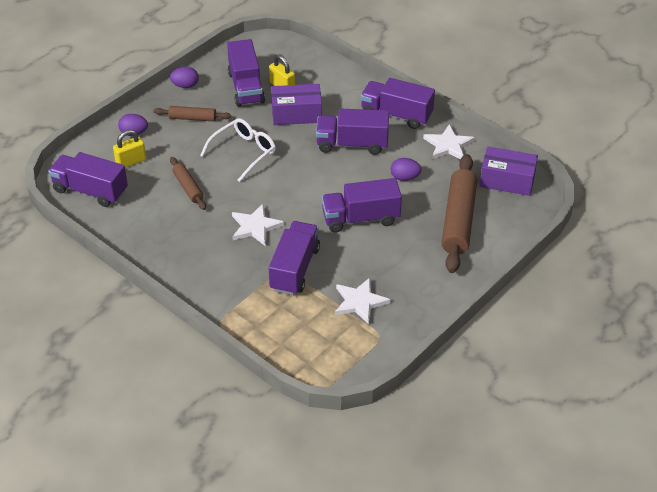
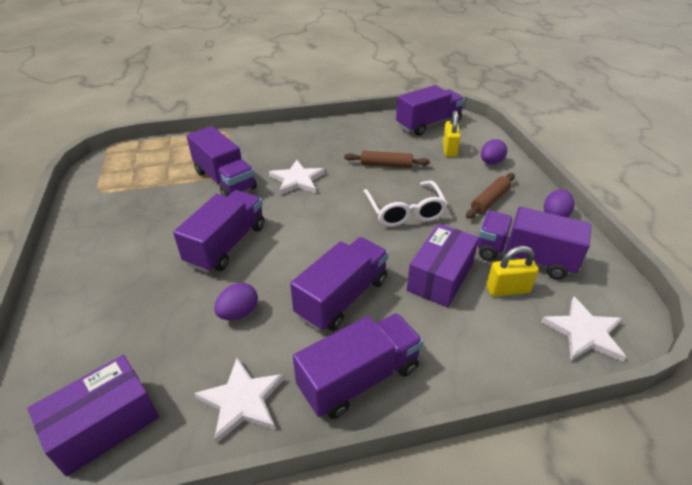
camera: 125 degrees right, 5 degrees down
white star [335,278,390,325] -> white star moved to [541,296,626,362]
brown rolling pin [442,154,477,273] -> none

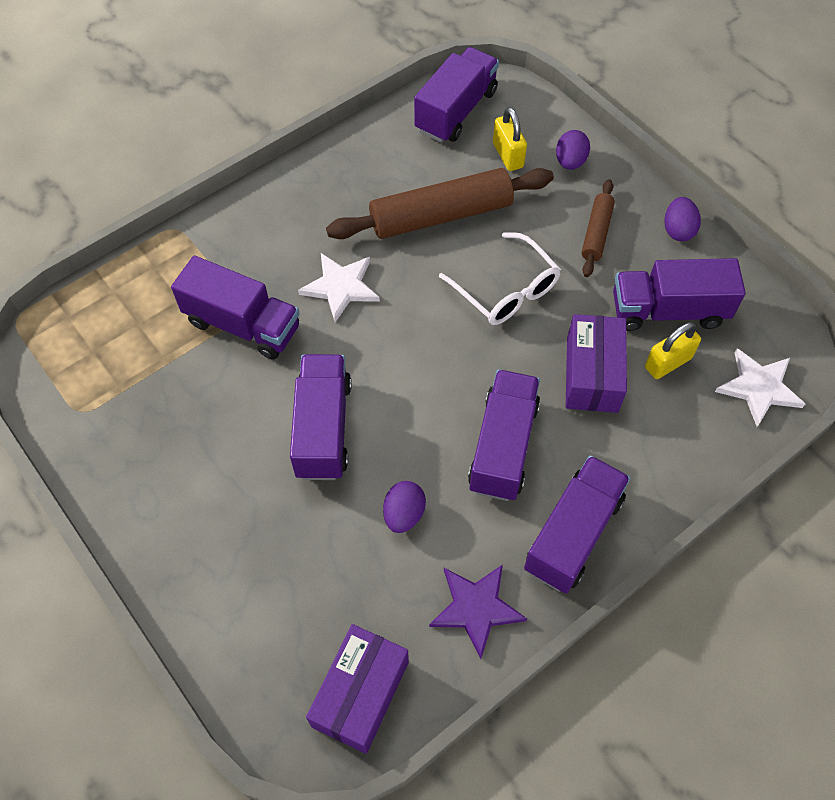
camera: 25 degrees left, 20 degrees up
white star [194,358,285,444] -> purple star [429,564,527,659]
brown rolling pin [344,151,430,168] -> brown rolling pin [326,168,554,239], size x1.92

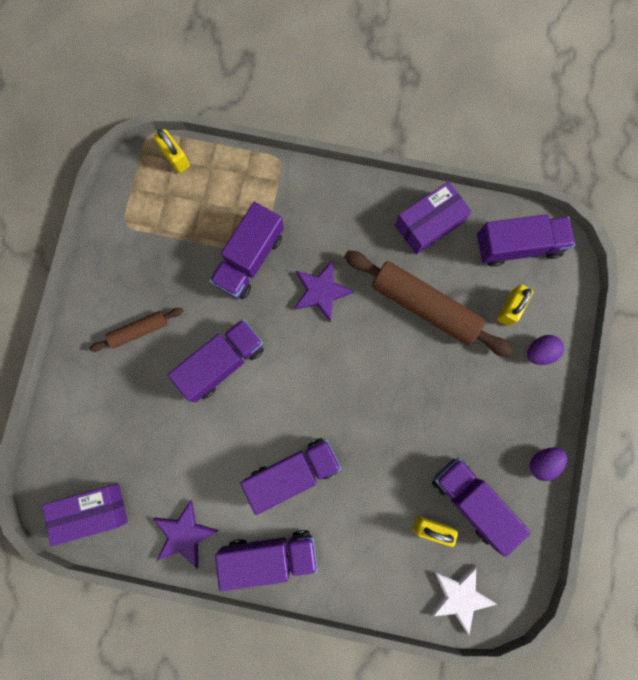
camera: 50 degrees right, 20 degrees up
purple truck [171,256,300,360] -> purple truck turned 45 degrees clockwise [209,202,284,299]
white star [298,253,380,322] -> purple star [294,260,354,322]
purple egg [383,481,426,533] -> none
white glasses [439,232,561,325] -> none
purple box [566,314,627,413] -> purple box moved to [395,181,472,255]
brown rolling pin [581,179,615,277] -> brown rolling pin moved to [89,308,183,352]
none -> yellow padlock [154,129,190,173]

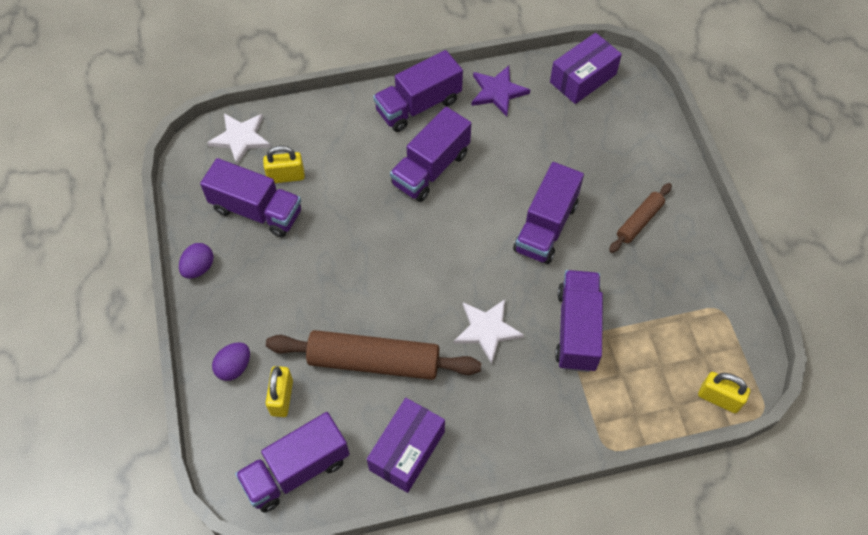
camera: 155 degrees right, 20 degrees down
purple star [294,260,354,322] -> white star [454,299,524,364]

